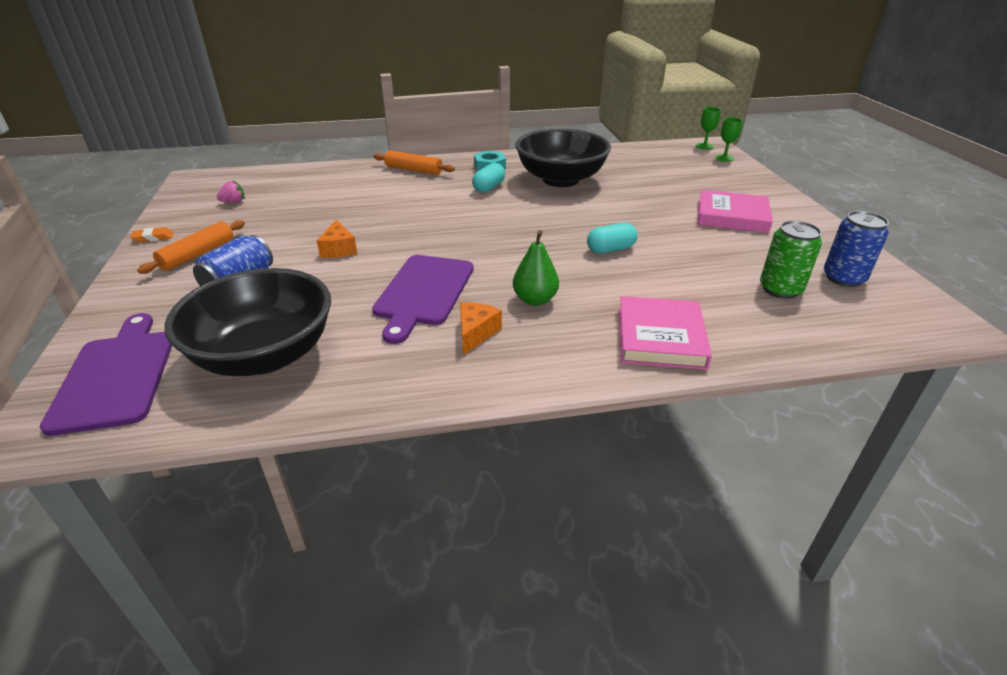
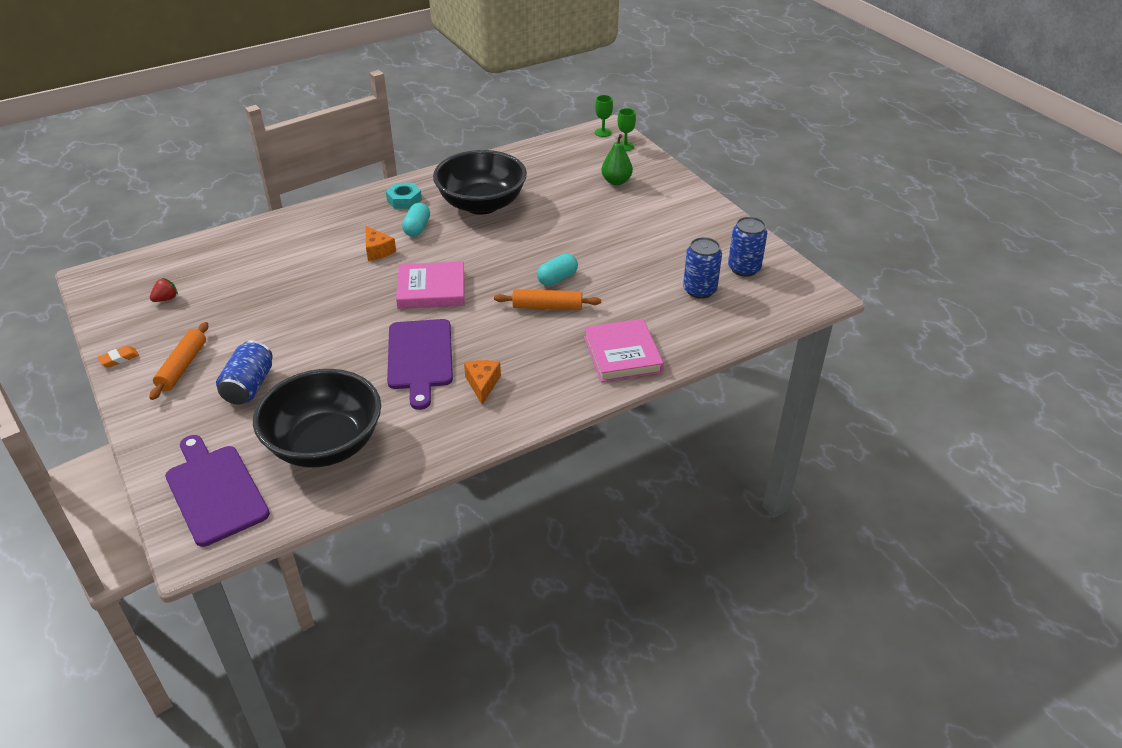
camera: 20 degrees left, 5 degrees up
pink strawberry [217,180,245,203] -> red strawberry [150,278,178,302]
orange cheese [317,220,357,258] -> orange cheese moved to [366,226,396,261]
orange rolling pin [373,150,455,175] -> orange rolling pin moved to [494,289,601,310]
green pear [513,230,559,306] -> green pear moved to [601,134,633,185]
pink book [698,190,773,233] -> pink book moved to [396,261,464,309]
green can [760,221,822,299] -> blue can [683,237,722,299]

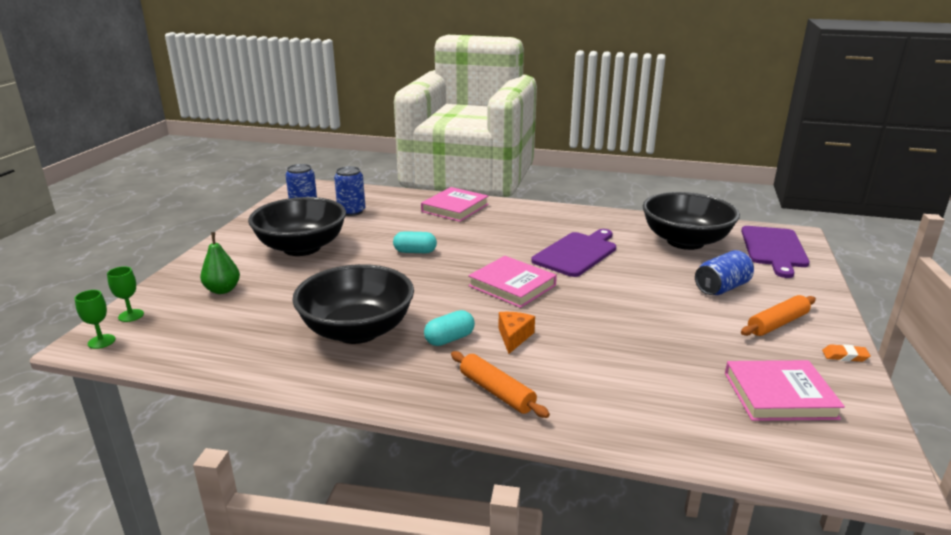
camera: 135 degrees left, 15 degrees down
red strawberry [150,278,178,302] -> pink book [725,360,845,421]
turquoise nut [386,183,422,209] -> none
orange cheese [464,360,501,405] -> none
orange rolling pin [494,289,601,310] -> orange rolling pin moved to [451,351,550,418]
none -> black bowl [248,197,346,256]

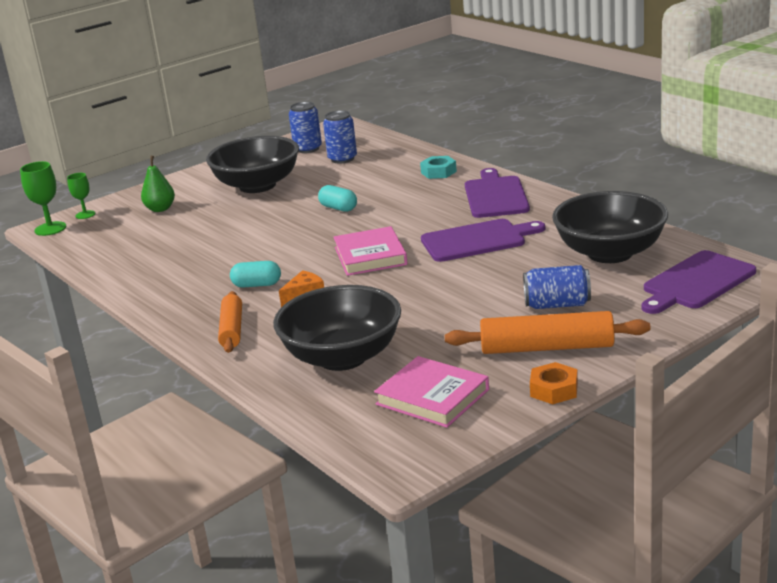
camera: 40 degrees right, 0 degrees up
green goblet [75,290,115,349] -> green goblet [20,161,66,236], size x1.56
black bowl [292,264,414,344] -> black bowl moved to [273,285,401,371]
pink book [421,187,488,222] -> turquoise nut [420,156,457,179]
orange rolling pin [741,295,816,336] -> orange rolling pin [445,311,650,354], size x1.54
orange eraser [822,344,871,362] -> orange nut [530,362,578,404]
none -> purple cutting board [465,168,530,218]

